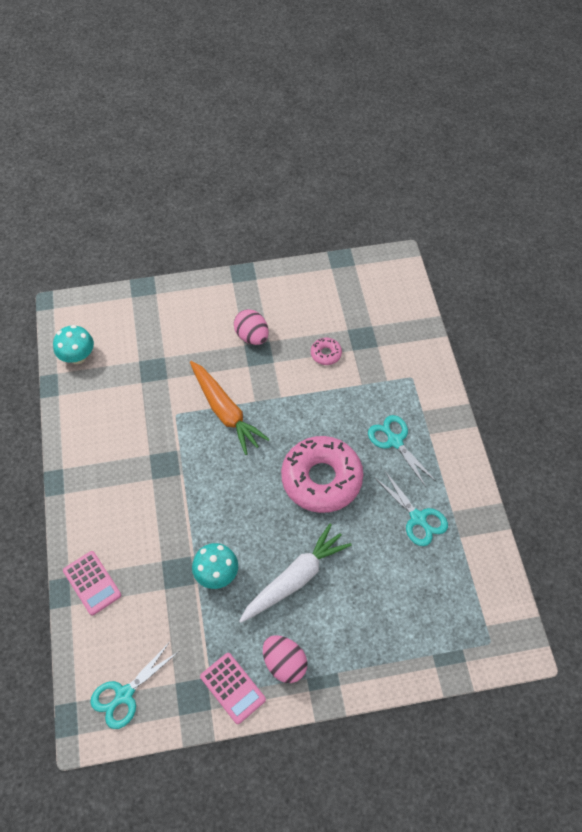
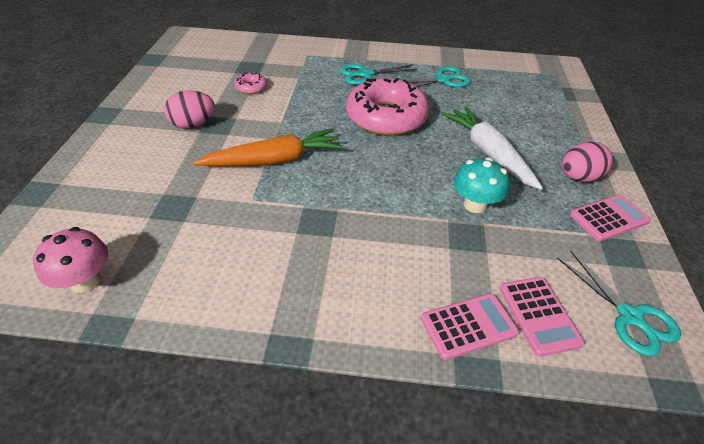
camera: 75 degrees left, 15 degrees down
turquoise mushroom [53,325,94,364] -> pink mushroom [33,227,108,293]
none -> pink calculator [500,277,585,357]

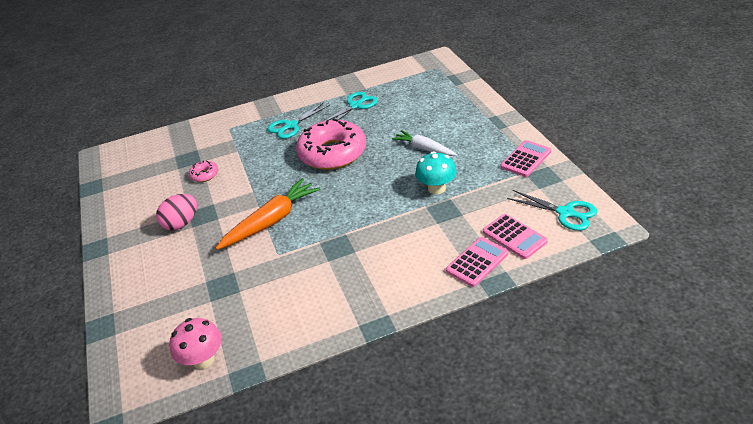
camera: 20 degrees left, 5 degrees down
white carrot [442,106,543,190] -> white carrot [392,130,457,156], size x0.65
pink egg [562,141,613,182] -> none

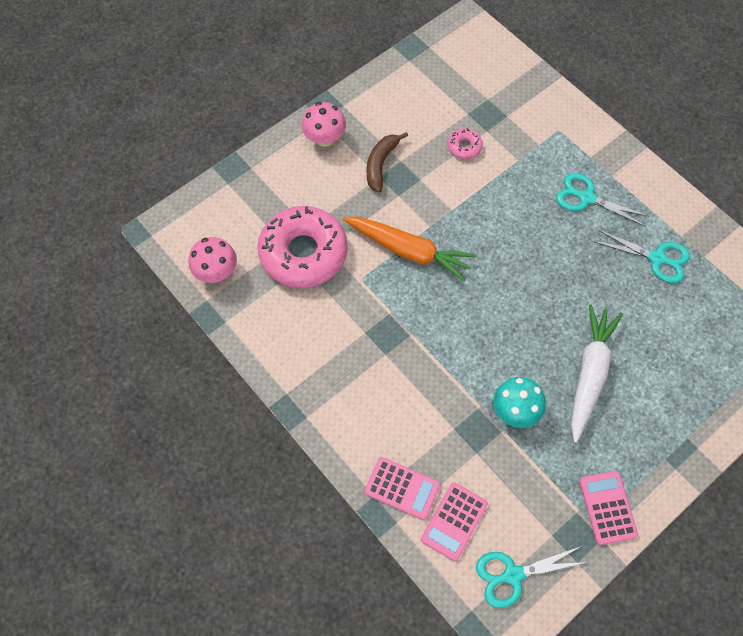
camera: 65 degrees right, 25 degrees up
pink egg [156,194,197,231] -> brown banana [367,132,408,192]
pink donut [296,118,366,170] -> pink donut moved to [258,206,348,288]
white carrot [392,130,457,156] -> white carrot [571,304,623,443], size x1.54
pink calculator [501,140,551,177] -> pink calculator turned 120 degrees counterclockwise [579,471,638,545]
turquoise scissors [507,190,597,231] -> turquoise scissors turned 60 degrees clockwise [476,547,588,608]
none -> pink mushroom [302,102,346,147]

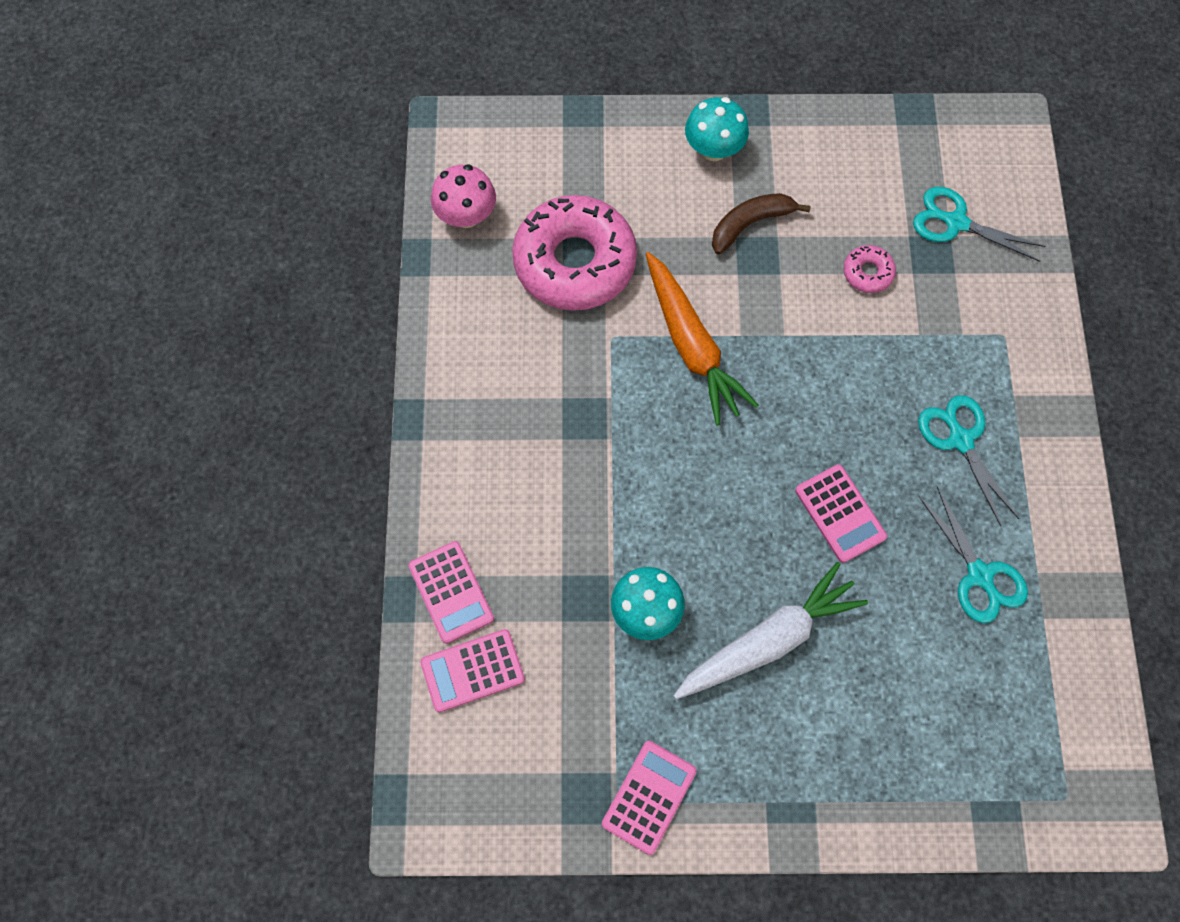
camera: 40 degrees right, 5 degrees up
pink mushroom [302,102,346,147] -> turquoise mushroom [685,97,749,161]
turquoise scissors [476,547,588,608] -> turquoise scissors moved to [913,187,1045,262]
none -> pink calculator [795,464,887,563]

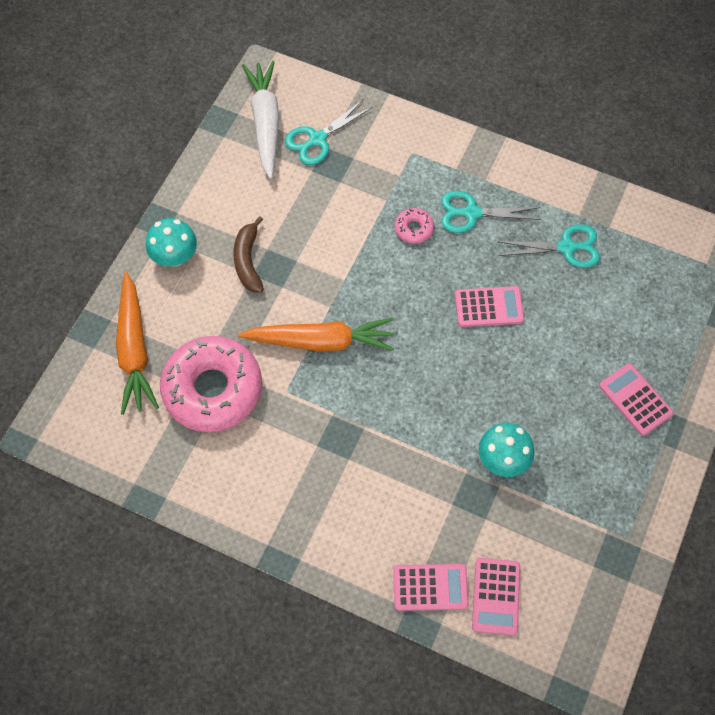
camera: 65 degrees left, 5 degrees down
pink mushroom [431,165,496,228] -> none
pink calculator [602,741,697,855] -> pink calculator moved to [599,363,674,436]
white carrot [674,562,868,699] -> white carrot moved to [242,61,280,179]
pink donut [843,245,896,293] -> pink donut moved to [395,208,434,244]
none -> orange carrot [116,272,159,415]

